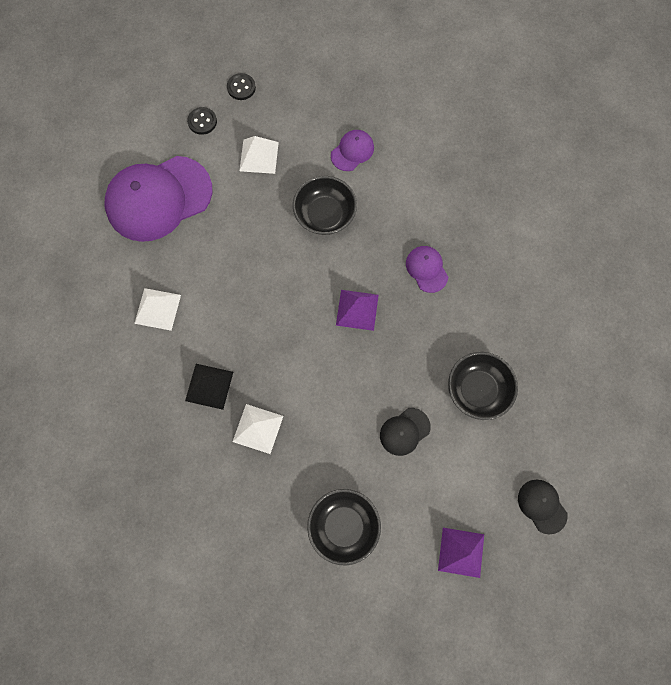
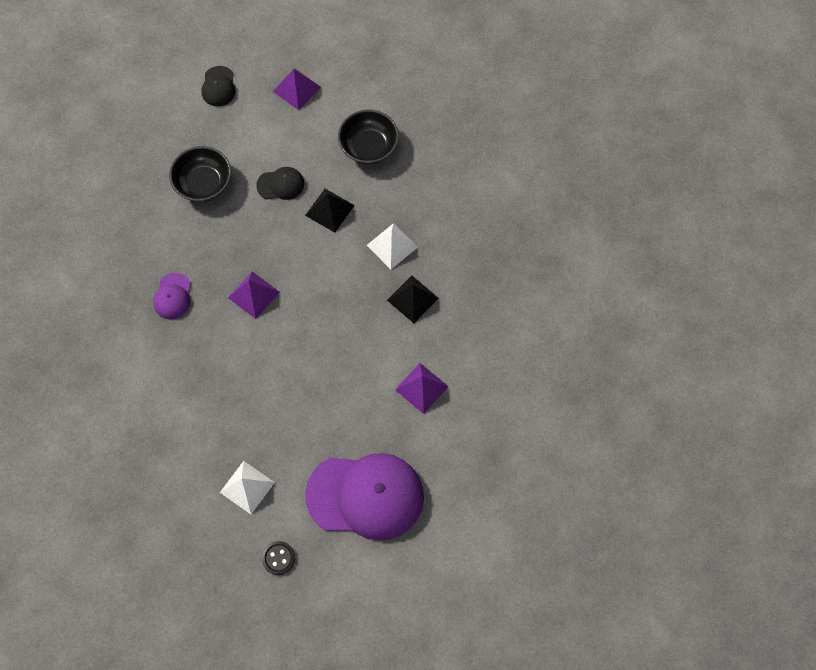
camera: 150 degrees left, 5 degrees down
white pyramid [134,288,181,331] -> purple pyramid [395,363,449,414]
black button [227,73,256,100] -> none
black bowl [293,176,357,235] -> none
purple cap [331,130,374,171] -> none
none -> black pyramid [305,189,355,233]

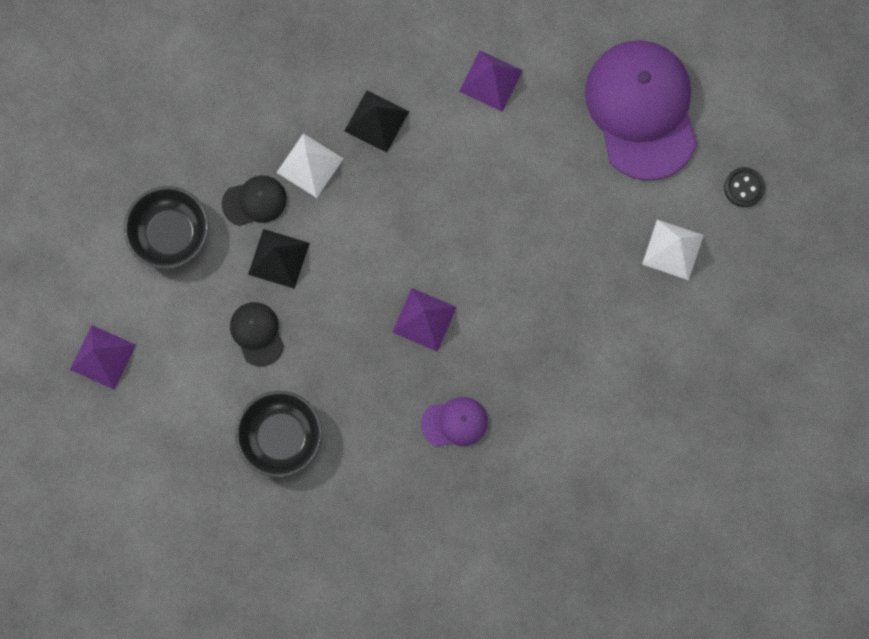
camera: 105 degrees left, 10 degrees up
black cap [201,66,236,106] -> black cap moved to [222,175,287,226]

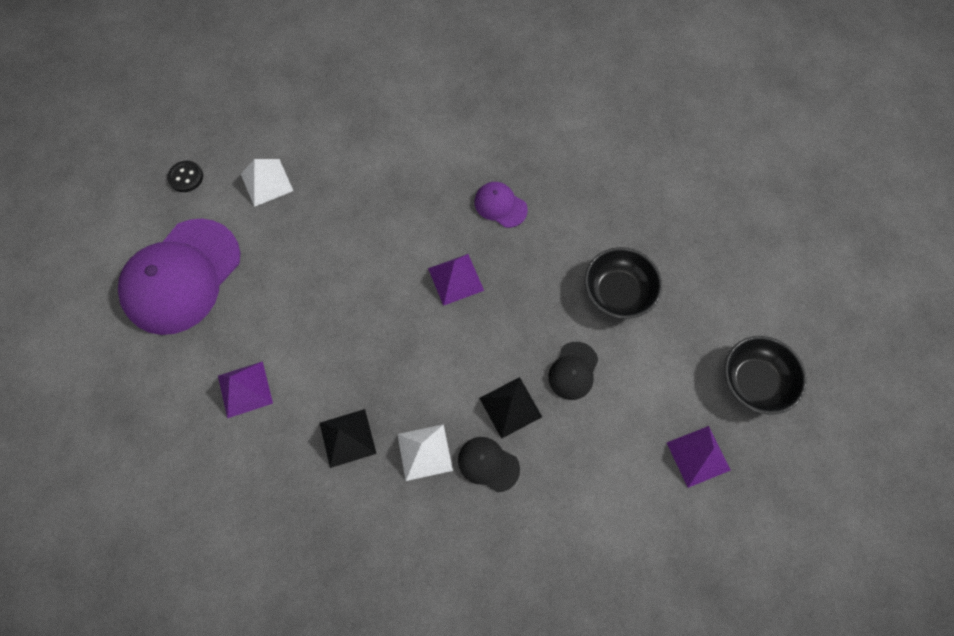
camera: 135 degrees left, 10 degrees down
black bowl [124,186,209,269] -> black bowl moved to [724,336,807,415]

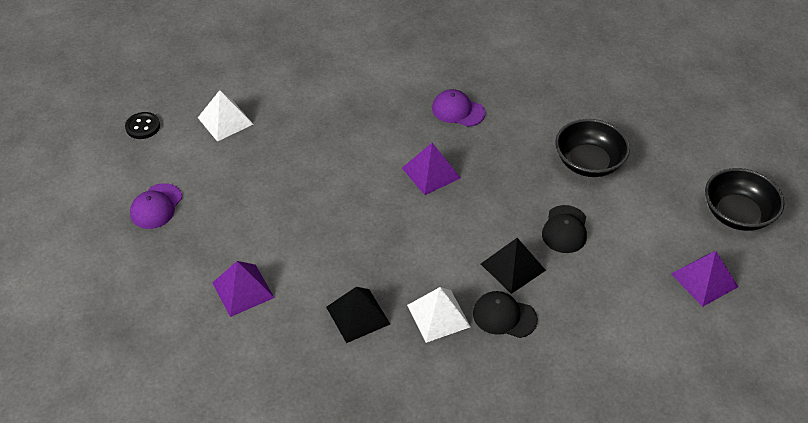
camera: 10 degrees left, 20 degrees down
purple cap [118,219,240,335] -> purple cap [130,183,182,229], size x0.45

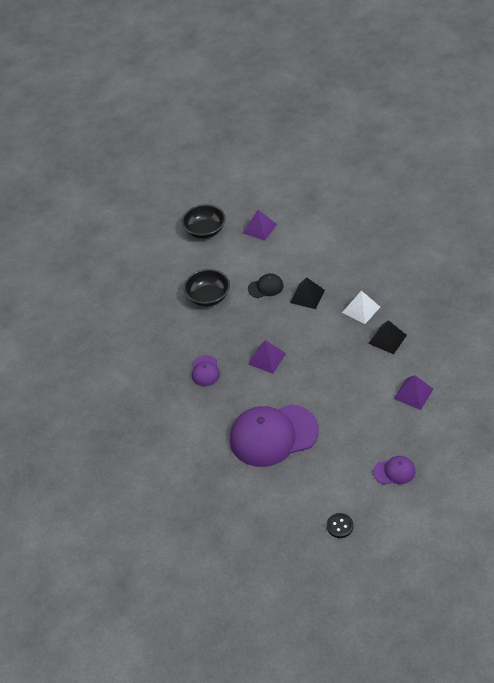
camera: 115 degrees left, 0 degrees up
white pyramid [198,90,253,141] -> none
black cap [473,291,538,338] -> none
none -> purple cap [230,404,319,467]

